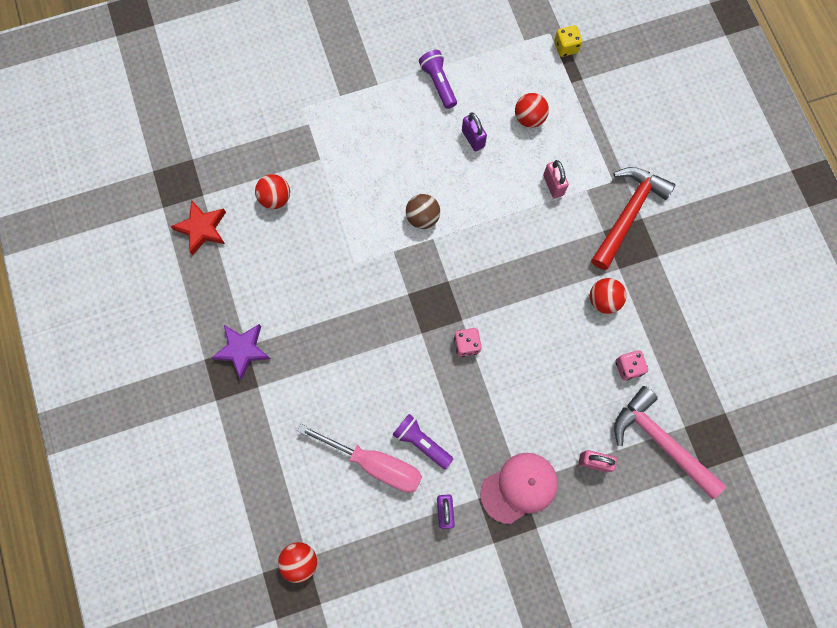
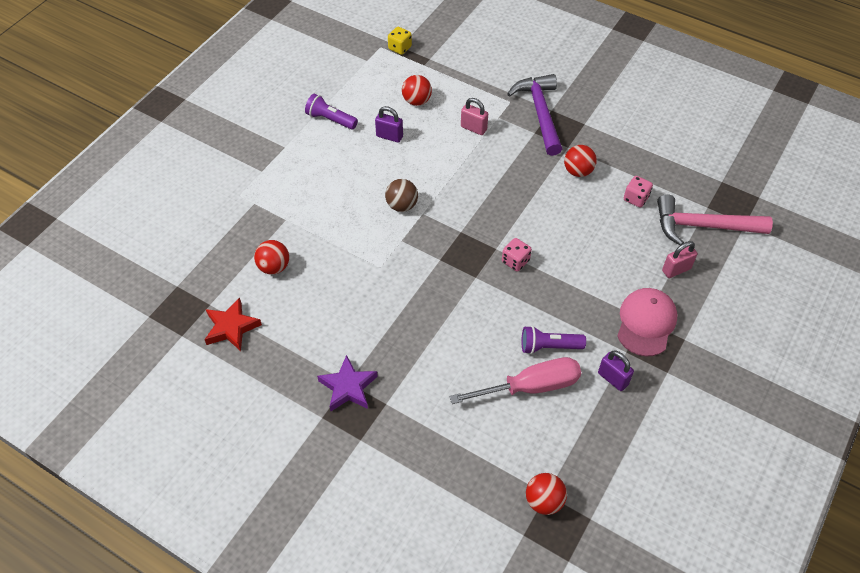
camera: 40 degrees left, 20 degrees down
red hammer [591,167,676,270] -> purple hammer [507,74,562,156]

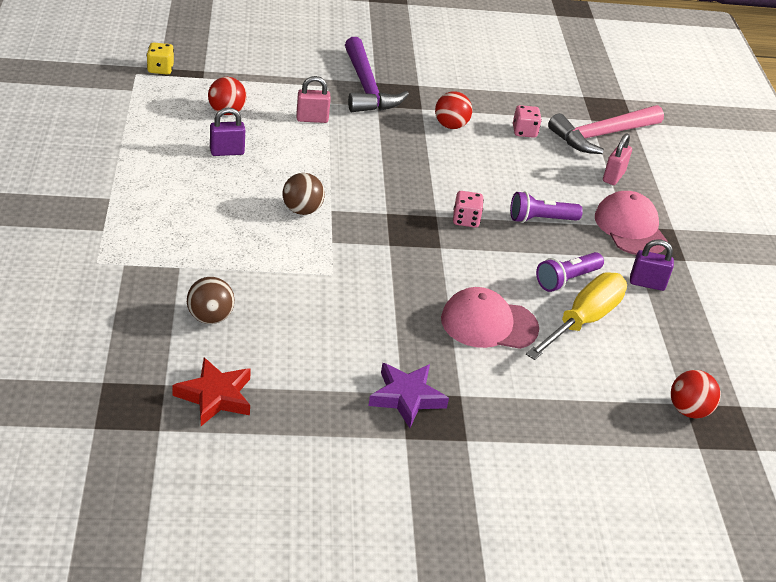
camera: 40 degrees left, 15 degrees down
red ball [254,240,289,274] -> brown ball [187,277,234,324]
purple flashlight [305,94,358,130] -> purple flashlight moved to [510,191,583,223]
pink screwdriver [449,357,581,404] -> yellow screwdriver [526,272,627,360]
purple hammer [507,74,562,156] -> purple hammer turned 150 degrees counterclockwise [345,37,409,112]
none -> pink cap [441,287,539,349]

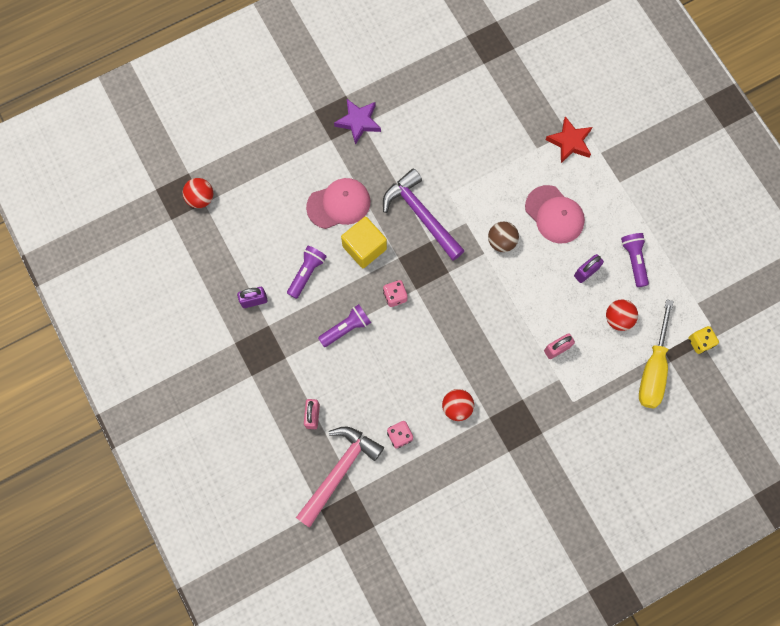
camera: 160 degrees right, 35 degrees up
red star [172,357,251,426] -> red star moved to [545,116,592,163]
brown ball [187,277,234,324] -> none
purple hammer [345,37,409,112] -> purple hammer moved to [383,168,465,261]
yellow screwdriver [526,272,627,360] -> yellow screwdriver moved to [639,299,674,408]
pink cap [595,191,668,255] -> pink cap moved to [525,185,585,244]
none -> yellow cube [341,217,387,268]
none -> purple flashlight [621,233,649,287]

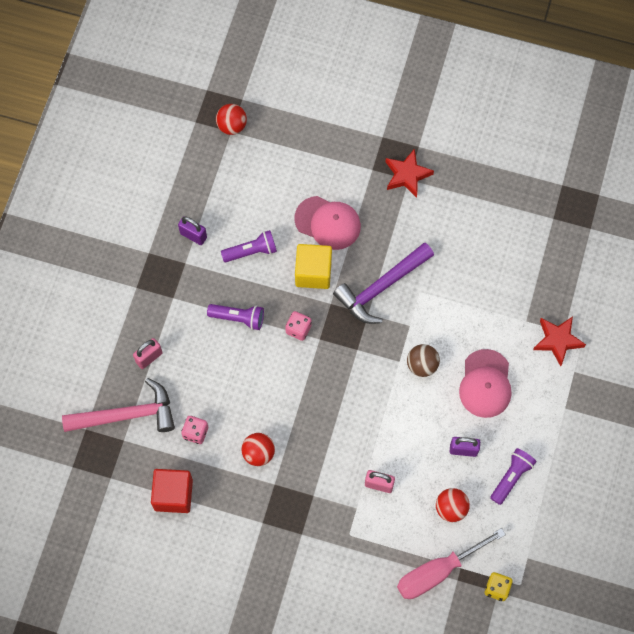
camera: 45 degrees right, 5 degrees down
purple star [334,99,381,145] -> red star [385,149,434,198]
purple hammer [383,168,465,261] -> purple hammer turned 135 degrees counterclockwise [333,242,434,324]
yellow screwdriver [639,299,674,408] -> pink screwdriver [397,528,506,599]
none -> red cube [151,469,193,513]

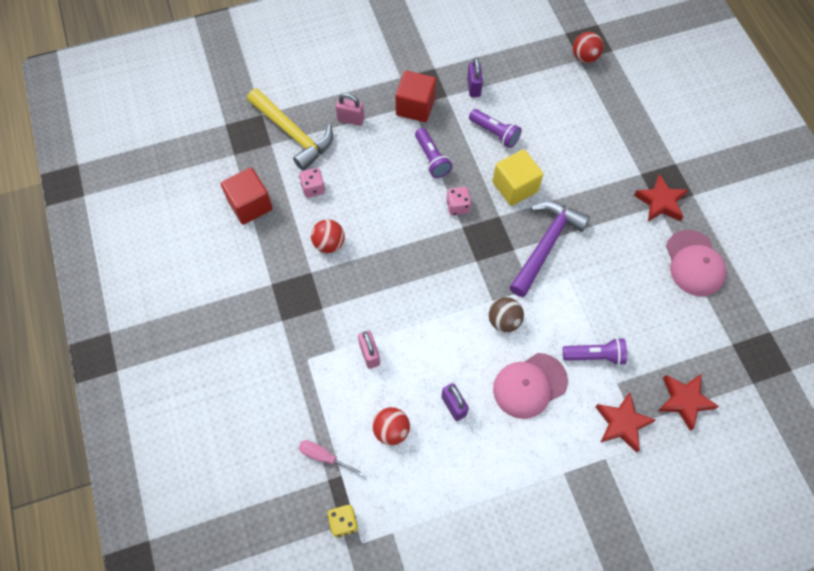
camera: 55 degrees right, 5 degrees down
pink hammer [62,378,175,432] -> yellow hammer [247,88,333,170]
pink cap [294,196,361,250] -> pink cap moved to [666,230,726,296]
purple hammer [333,242,434,324] -> purple hammer turned 105 degrees clockwise [509,202,590,297]
pink screwdriver [397,528,506,599] -> pink screwdriver [299,440,364,477], size x0.53
purple flashlight [490,448,537,505] -> purple flashlight moved to [563,338,627,365]
none -> red cube [395,70,436,122]
none -> red star [658,374,719,431]

